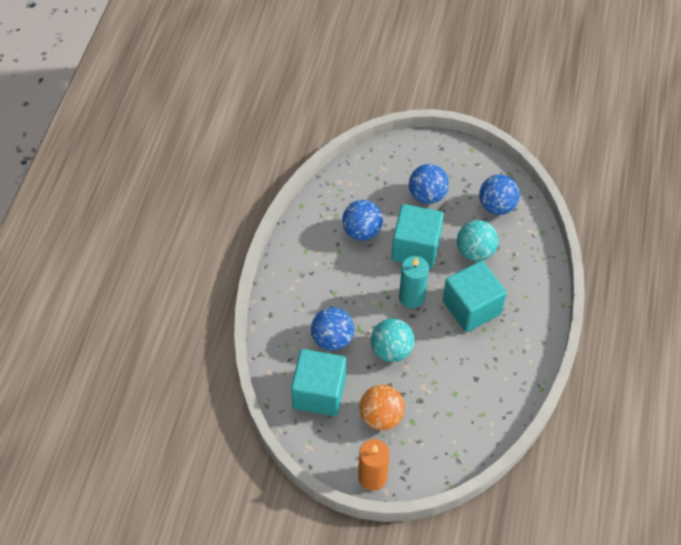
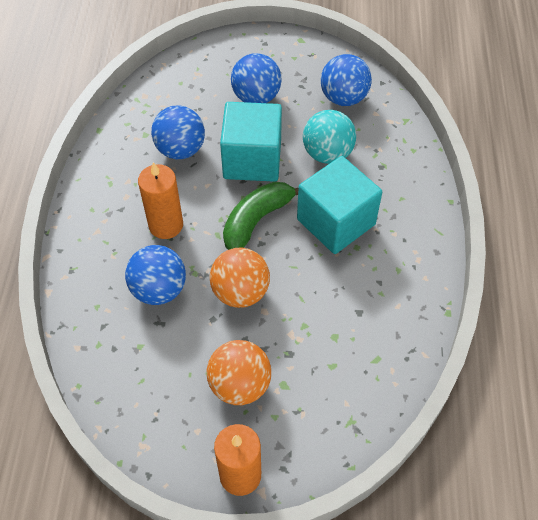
camera: 10 degrees left, 0 degrees up
turquoise cube [291,349,346,416] -> none
turquoise ball [371,318,415,362] -> orange ball [210,247,270,308]
turquoise candle [399,256,429,308] -> green banana [223,182,298,250]
none -> orange candle [138,162,183,239]

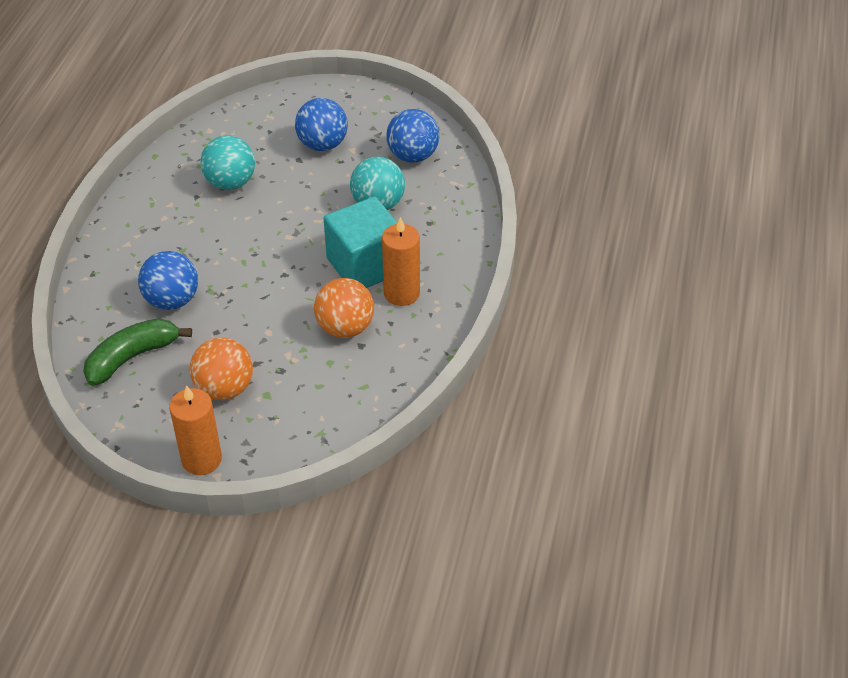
camera: 10 degrees right, 10 degrees down
orange candle [138,162,183,239] -> orange candle moved to [382,217,420,306]
blue ball [151,105,205,159] -> turquoise ball [200,135,255,190]
orange ball [210,247,270,308] -> orange ball moved to [314,278,374,338]
turquoise cube [220,102,282,182] -> none
green banana [223,182,298,250] -> green banana moved to [83,318,192,386]

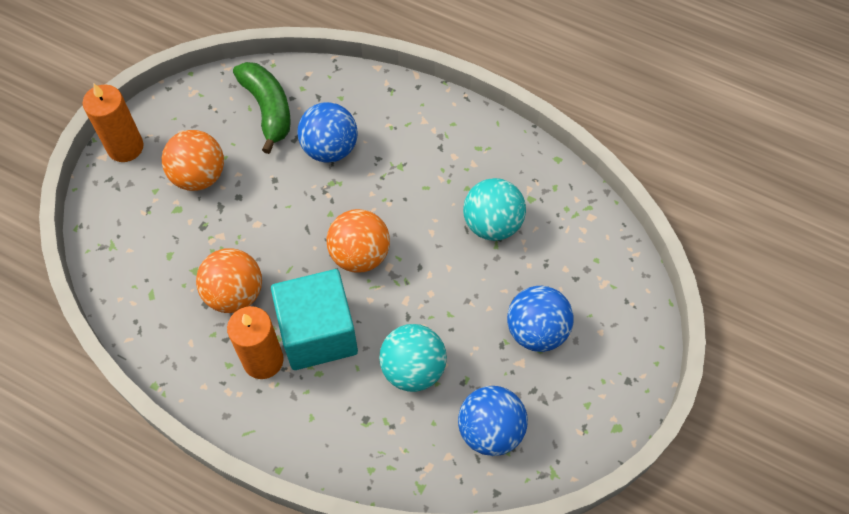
camera: 105 degrees right, 15 degrees up
none -> orange ball [326,209,390,273]

